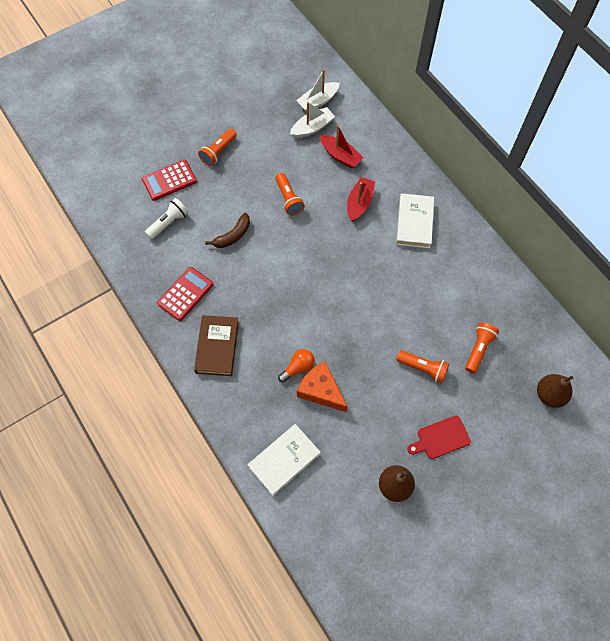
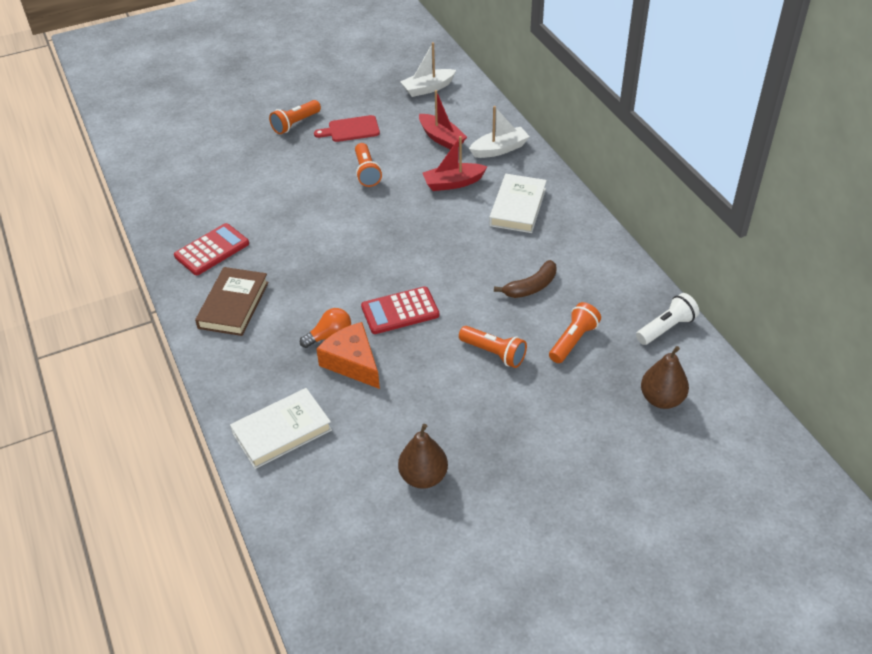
camera: 10 degrees right, 20 degrees down
red calculator [142,160,197,201] -> red calculator moved to [361,286,440,334]
white flashlight [145,198,189,239] -> white flashlight moved to [636,293,699,345]
brown banana [205,213,250,248] -> brown banana moved to [494,260,557,298]
white boat [290,102,335,138] -> white boat moved to [469,106,530,158]
red boat [347,177,375,222] -> red boat turned 135 degrees counterclockwise [423,136,488,191]
red cutting board [407,416,471,459] -> red cutting board moved to [314,115,380,142]

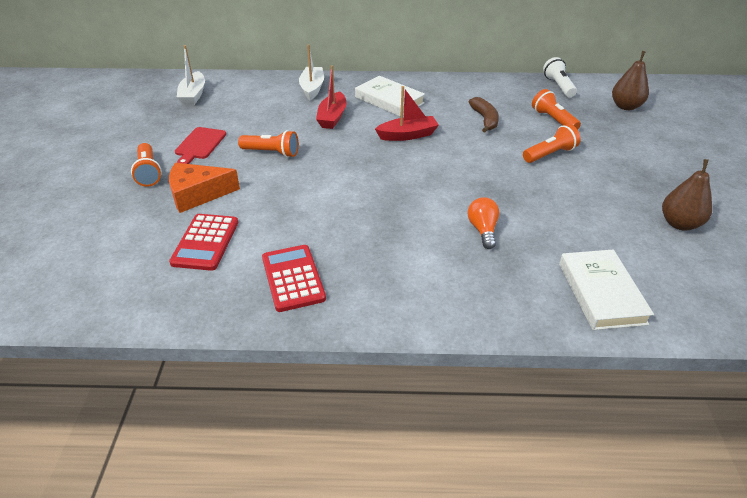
camera: 65 degrees left, 5 degrees down
brown book [195,267,269,336] -> none
orange cheese [316,322,380,389] -> orange cheese moved to [169,163,240,213]
red calculator [361,286,440,334] -> red calculator moved to [169,214,238,271]
red boat [419,90,467,150] -> red boat moved to [375,86,439,141]

